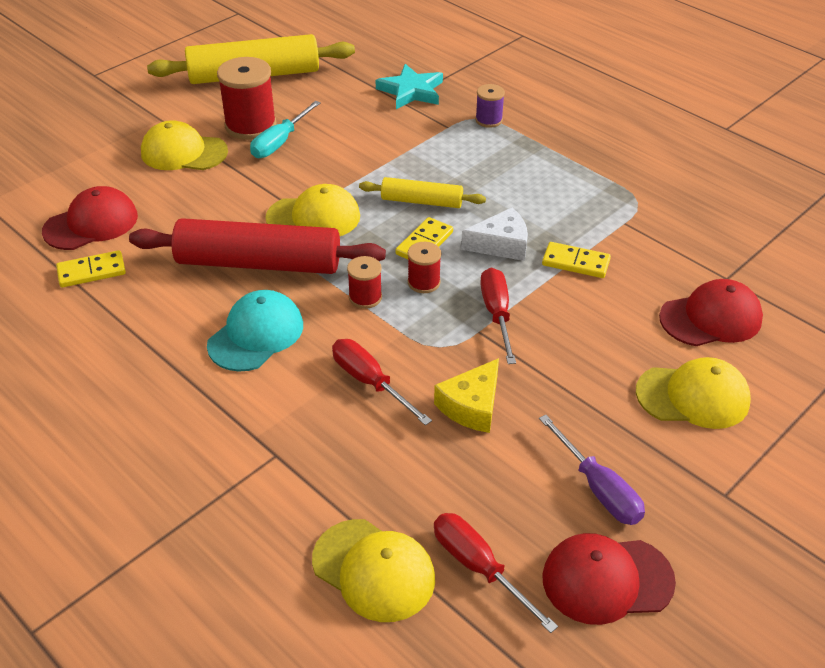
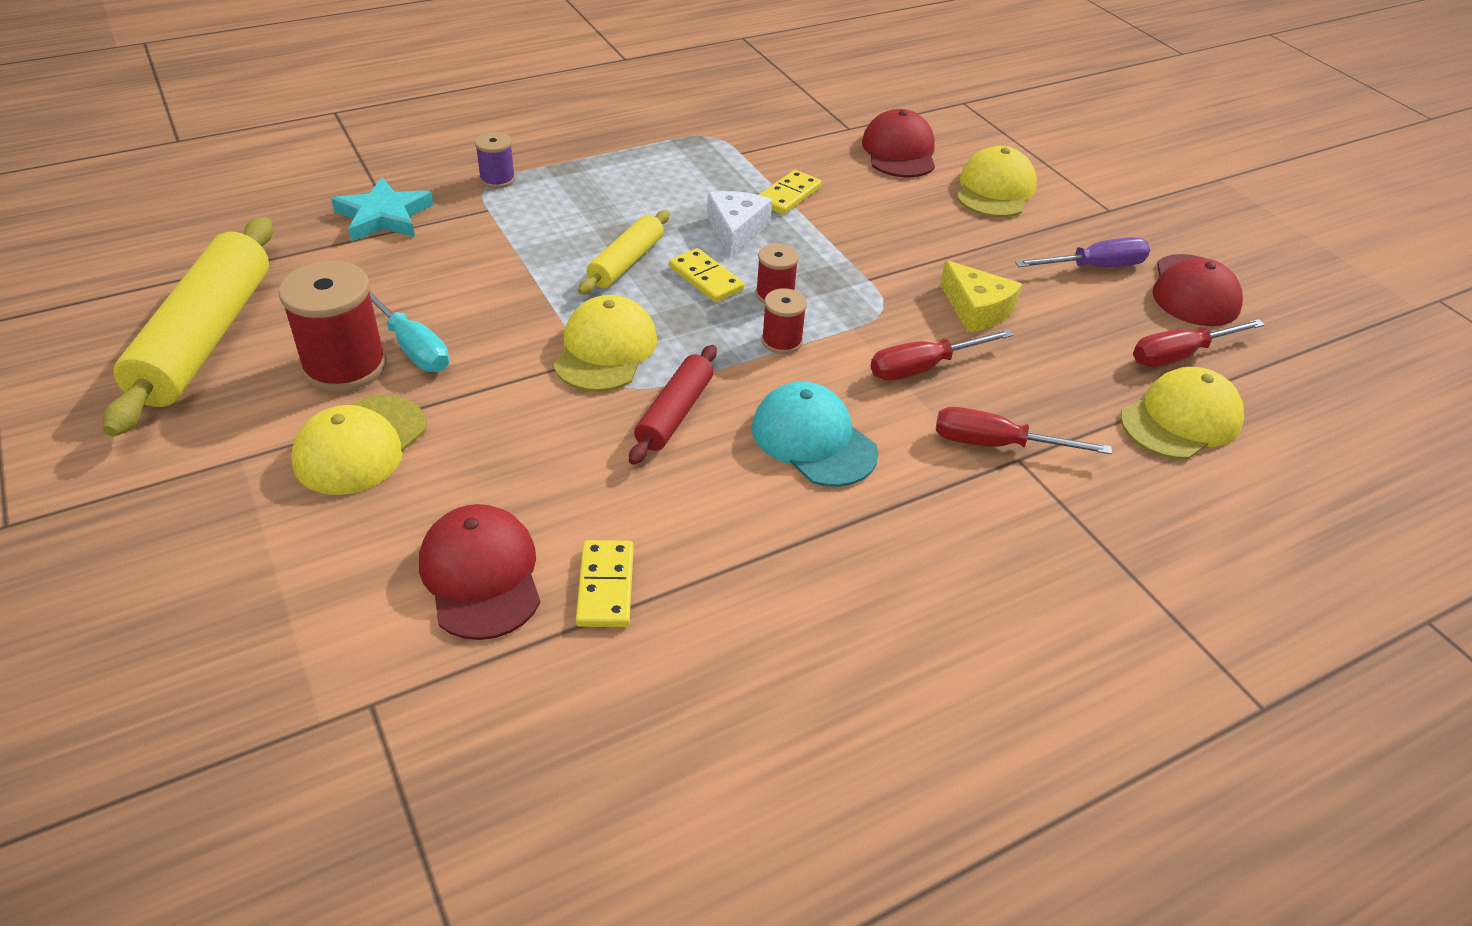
camera: 75 degrees left, 0 degrees up
red rolling pin [129,218,386,274] -> red rolling pin [629,345,717,465], size x0.54
red screwdriver [480,268,516,364] -> red screwdriver moved to [936,407,1112,454]

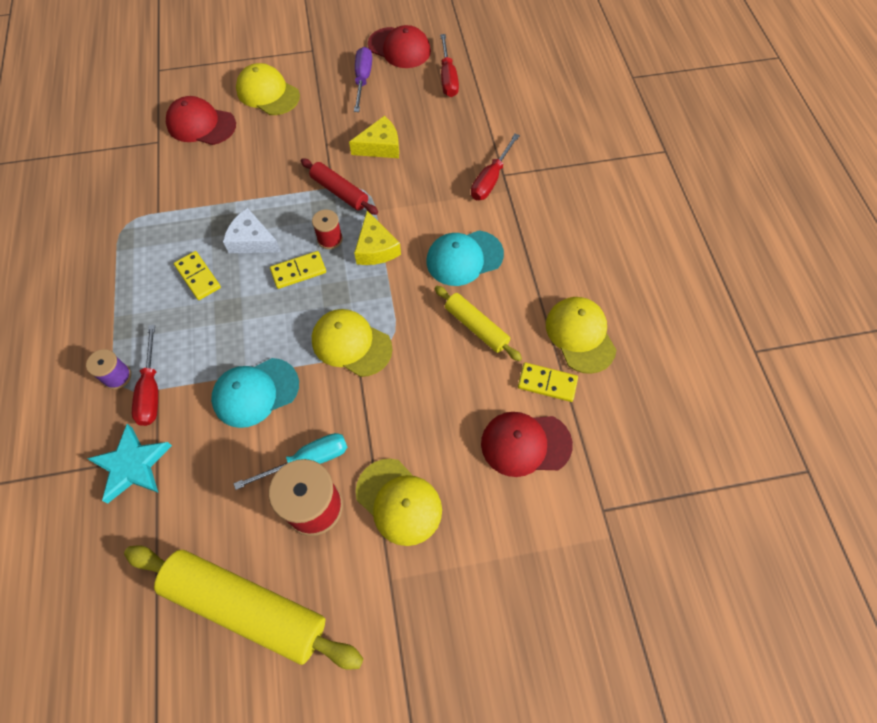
camera: 70 degrees left, 20 degrees up
yellow rolling pin [578,210,670,295] -> yellow rolling pin moved to [435,286,522,361]
red rolling pin [629,345,717,465] -> red rolling pin moved to [301,158,378,215]
yellow domino [759,170,822,215] -> yellow domino moved to [174,251,221,300]
red spool [761,288,807,354] -> yellow cheese [354,211,401,265]
red screwdriver [870,329,1014,381] -> red screwdriver moved to [132,325,158,426]
yellow cap [1120,367,1244,459] -> yellow cap moved to [546,297,616,374]
none -> turquoise cap [211,358,299,428]

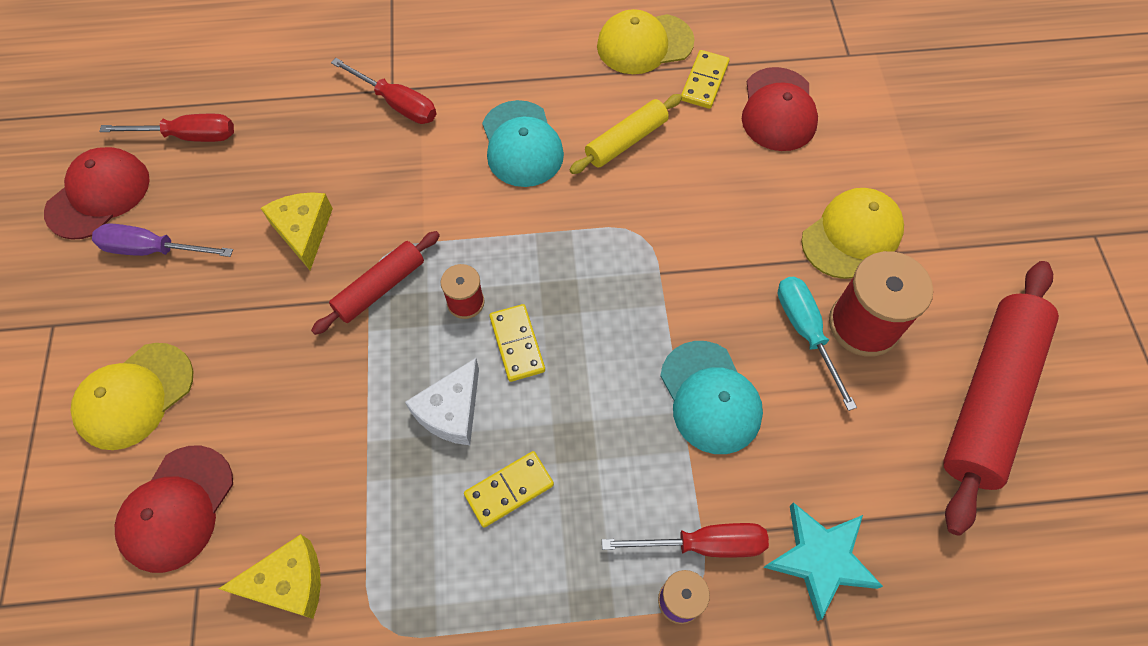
camera: 85 degrees left, 0 degrees up
yellow rolling pin [124,545,363,670] -> red rolling pin [943,261,1059,536]
yellow cap [312,309,393,377] -> none
yellow cheese [354,211,401,265] -> yellow cheese moved to [218,534,321,619]

